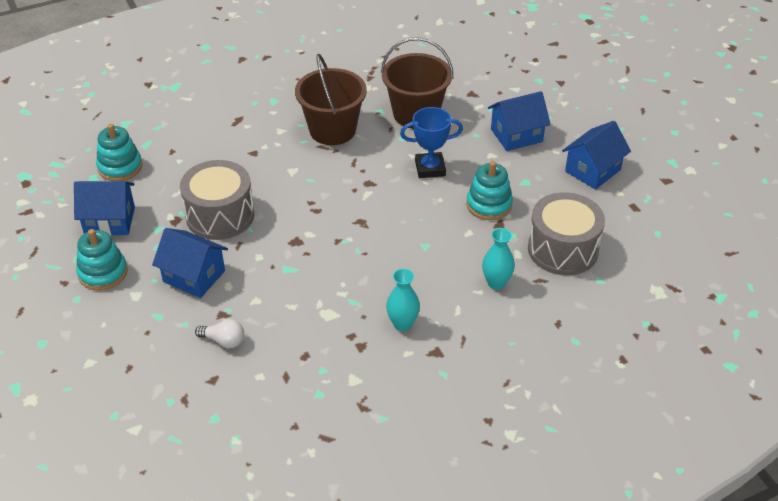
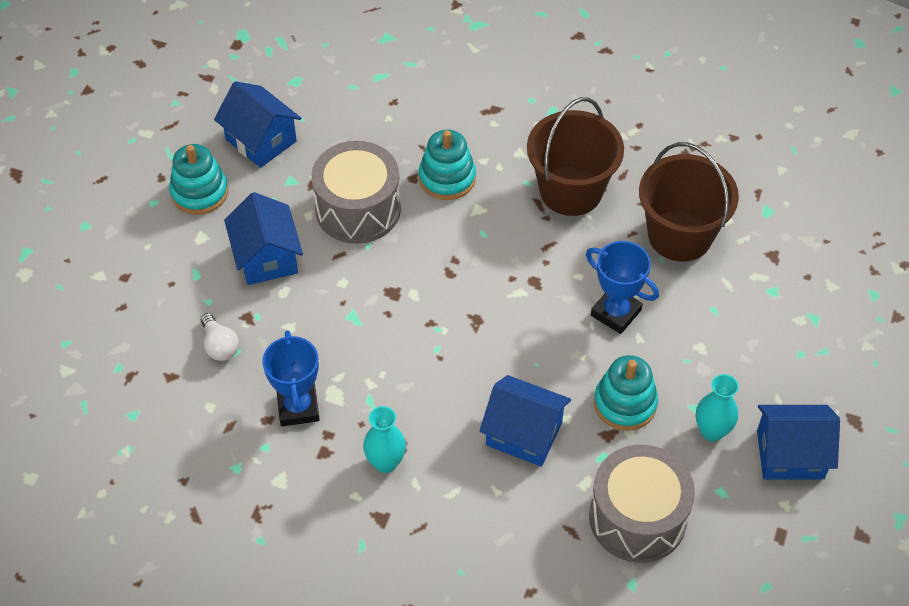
camera: 45 degrees right, 10 degrees up
turquoise stacking toy [96,124,142,181] -> turquoise stacking toy moved to [419,129,476,200]
turquoise vase [482,228,515,290] -> turquoise vase moved to [696,374,739,442]
blue house [488,91,551,151] -> blue house moved to [479,375,571,467]
none -> blue trophy [262,330,320,426]

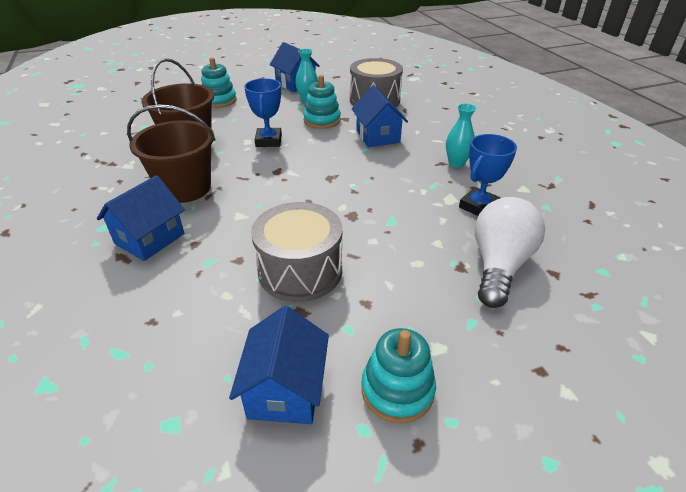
camera: 130 degrees left, 15 degrees down
white light bulb [201,313,239,361] -> white light bulb [475,197,545,308], size x2.08
blue house [224,192,303,285] -> blue house moved to [97,175,185,261]
turquoise stacking toy [419,129,476,200] -> turquoise stacking toy moved to [201,57,237,108]

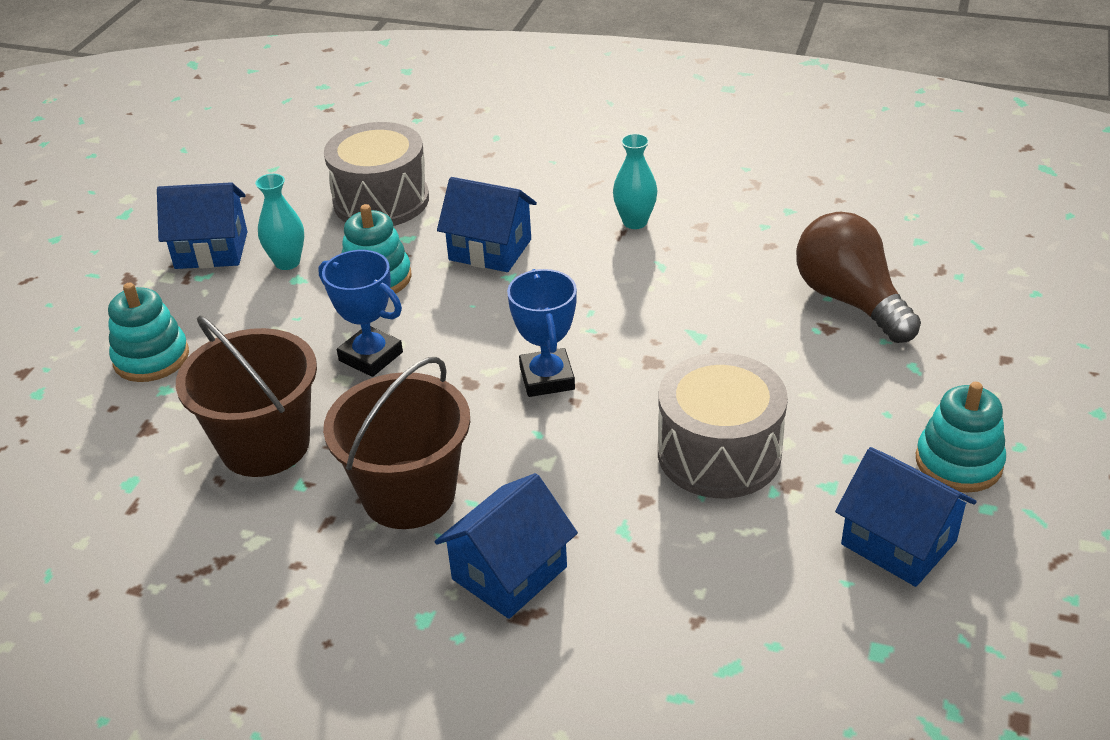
camera: 50 degrees left, 0 degrees up
blue house [97,175,185,261] -> blue house turned 60 degrees clockwise [435,473,578,619]
blue trophy [459,134,517,216] -> blue trophy moved to [507,269,577,397]
white light bulb [475,197,545,308] -> brown light bulb [796,212,921,343]

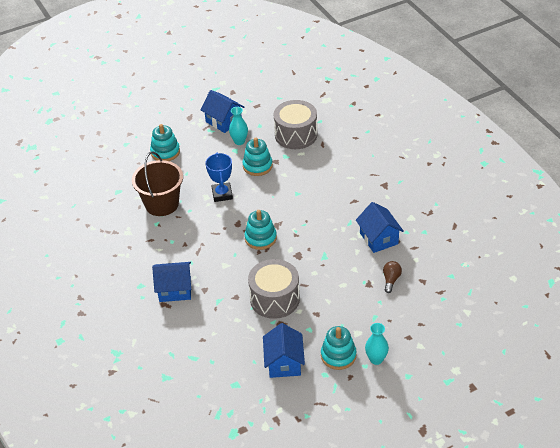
camera: 45 degrees right, 5 degrees up
brown bucket [323,357,470,529] -> none
blue house [437,177,537,272] -> blue house moved to [356,202,404,253]
blue trophy [507,269,577,397] -> turquoise stacking toy [244,210,277,250]
turquoise vase [613,134,657,229] -> turquoise vase moved to [365,323,389,365]
brown light bulb [796,212,921,343] -> brown light bulb [383,261,402,293], size x0.48

